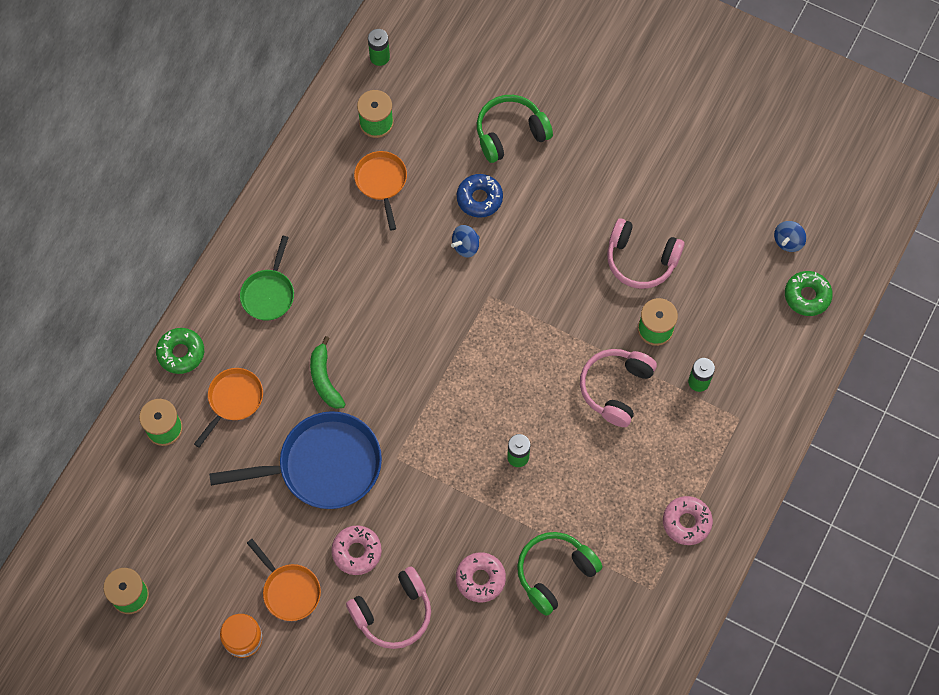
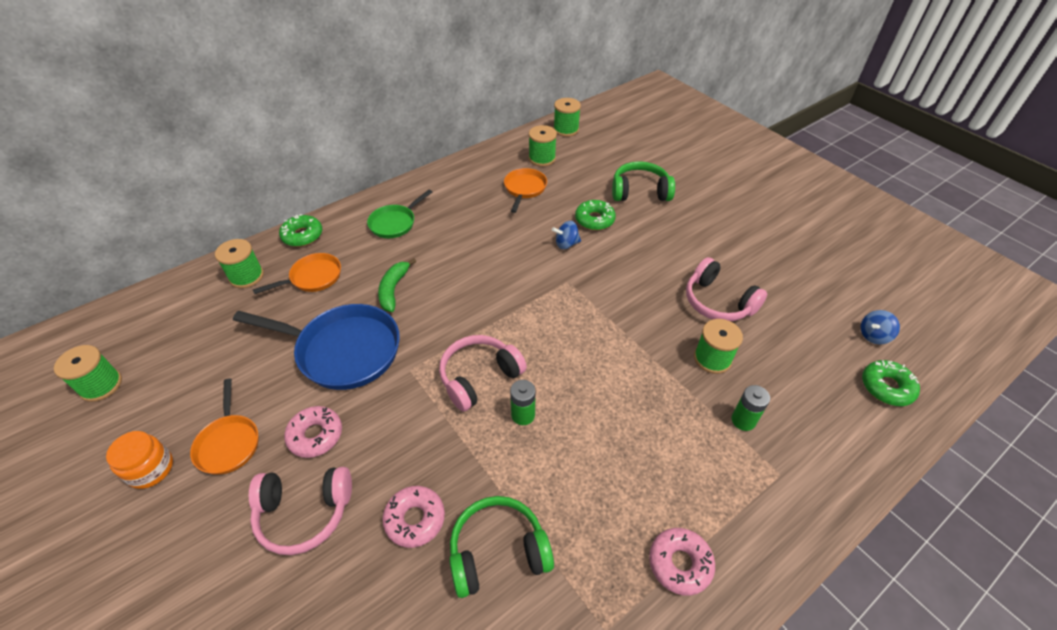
camera: 25 degrees right, 20 degrees down
green battery [368,29,390,66] -> green spool [553,98,581,137]
blue donut [457,174,503,218] -> green donut [575,200,616,230]
pink headphones [580,349,657,427] -> pink headphones moved to [439,335,527,412]

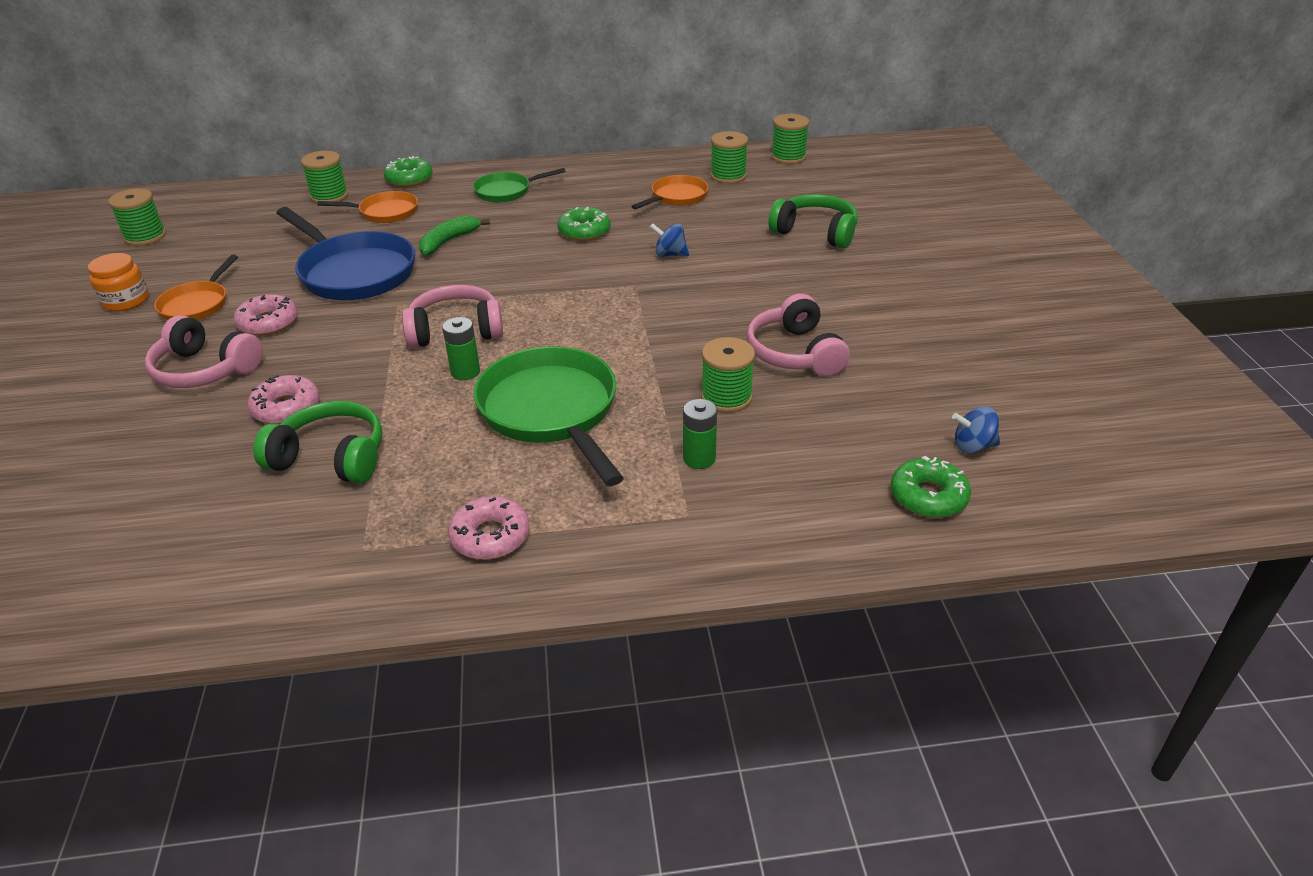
camera: 30 degrees right, 10 degrees down
green donut [575,200,616,230] -> green donut moved to [558,207,610,241]
none -> green pan [473,347,624,486]

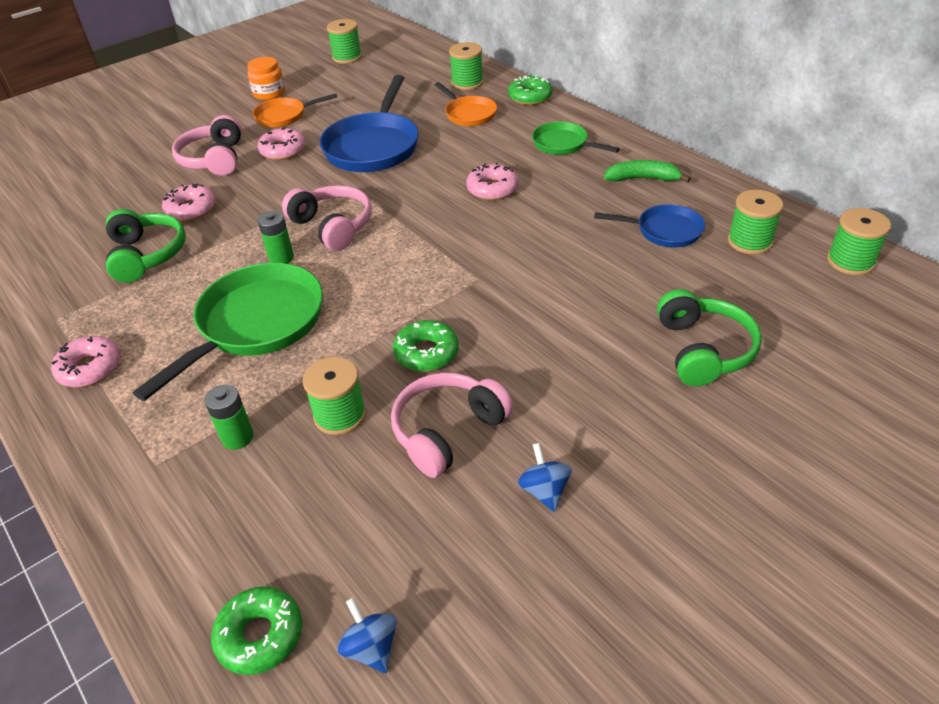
camera: 60 degrees right, 5 degrees up
green banana [419,215,490,256] -> green banana moved to [604,160,691,182]
green donut [558,207,610,241] -> green donut moved to [393,320,459,371]
orange pan [632,175,709,209] -> blue pan [594,204,705,247]
blue spinning top [650,223,689,256] -> blue spinning top moved to [518,443,572,512]
none -> pink donut [466,162,518,200]

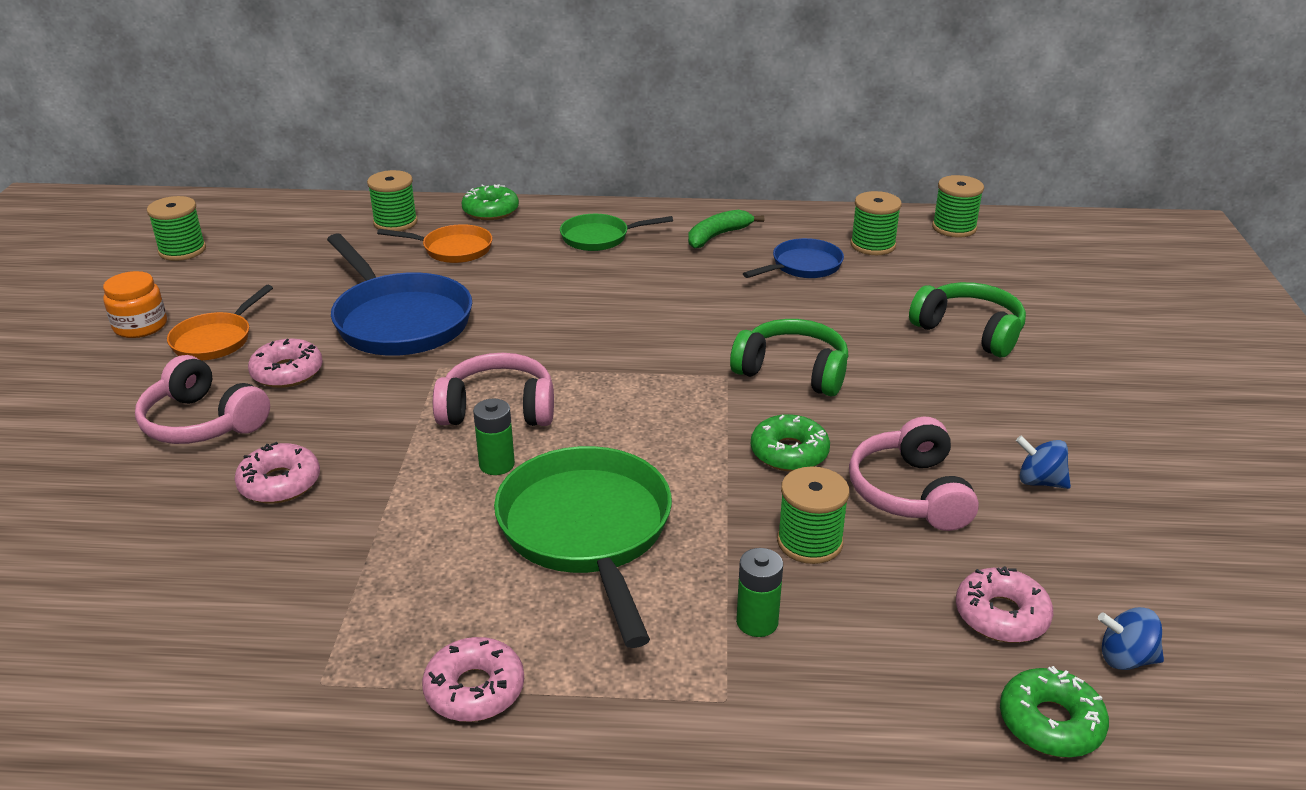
camera: 50 degrees left, 10 degrees down
green headphones [106,209,186,283] -> green headphones moved to [730,319,848,396]
pink donut [466,162,518,200] -> pink donut moved to [956,566,1053,643]

